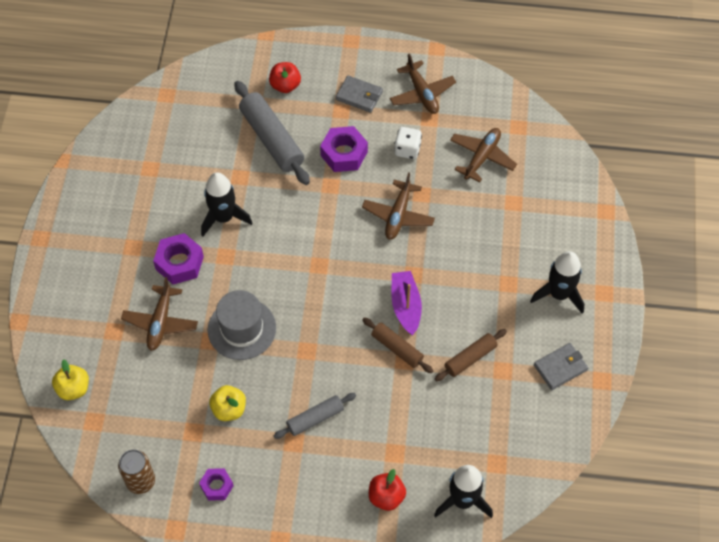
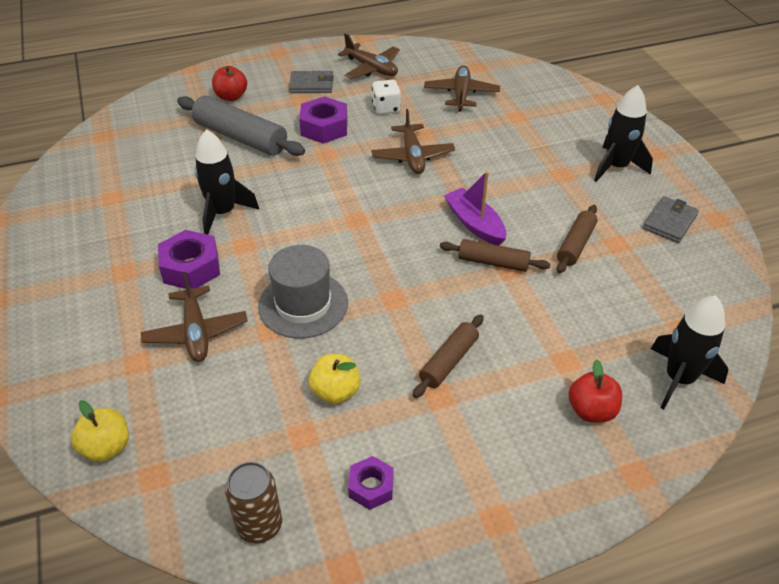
camera: 25 degrees left, 15 degrees down
grey rolling pin [274,393,356,439] -> brown rolling pin [413,314,484,398]

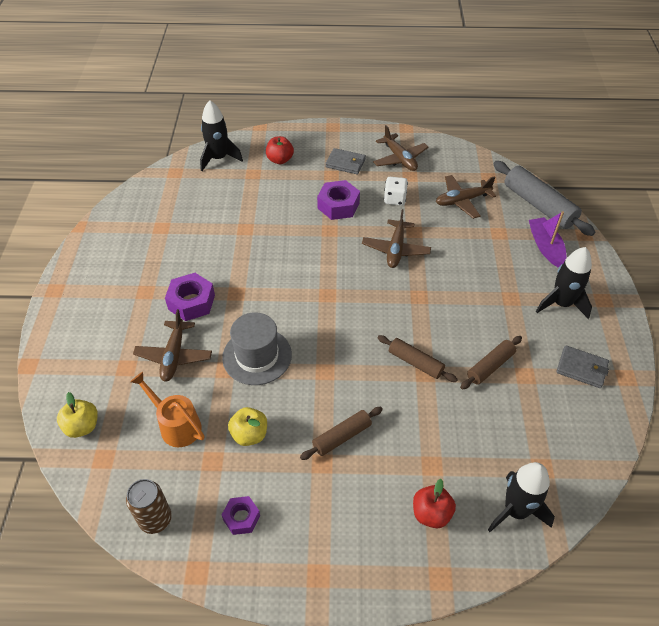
camera: 20 degrees right, 5 degrees up
grey rolling pin [177,96,305,156] -> grey rolling pin moved to [494,161,595,236]
black rocket [194,129,259,235] -> black rocket moved to [200,100,243,171]
brown plane [424,65,500,112] -> brown plane turned 135 degrees counterclockwise [436,175,496,219]
purple boat [444,171,506,246] -> purple boat moved to [529,211,566,267]
grey wallet [643,196,699,243] -> grey wallet turned 60 degrees clockwise [556,345,609,388]
none -> orange watering can [130,372,204,447]

